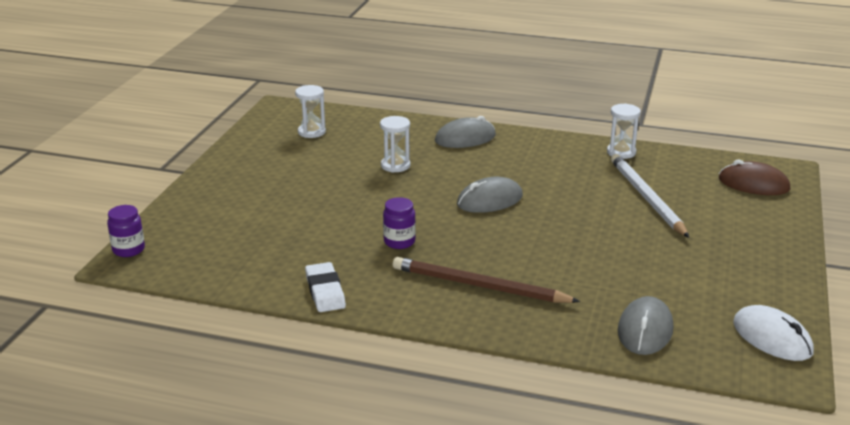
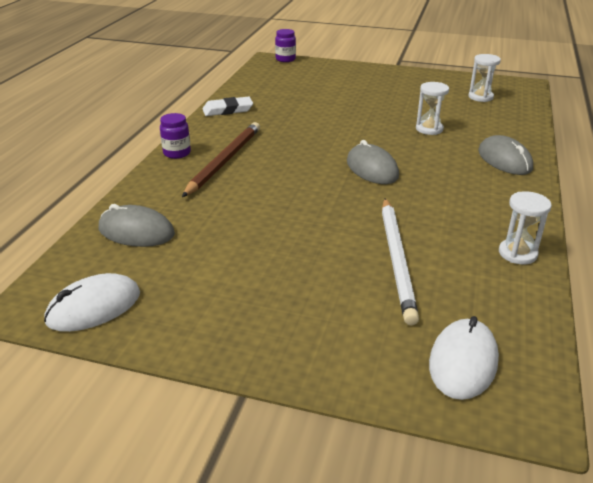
camera: 90 degrees right, 5 degrees up
purple jar [383,197,416,249] -> purple jar moved to [160,113,191,159]
white pencil [611,154,689,238] -> white pencil turned 105 degrees clockwise [382,198,419,325]
brown mouse [719,160,790,195] -> white mouse [429,316,499,400]

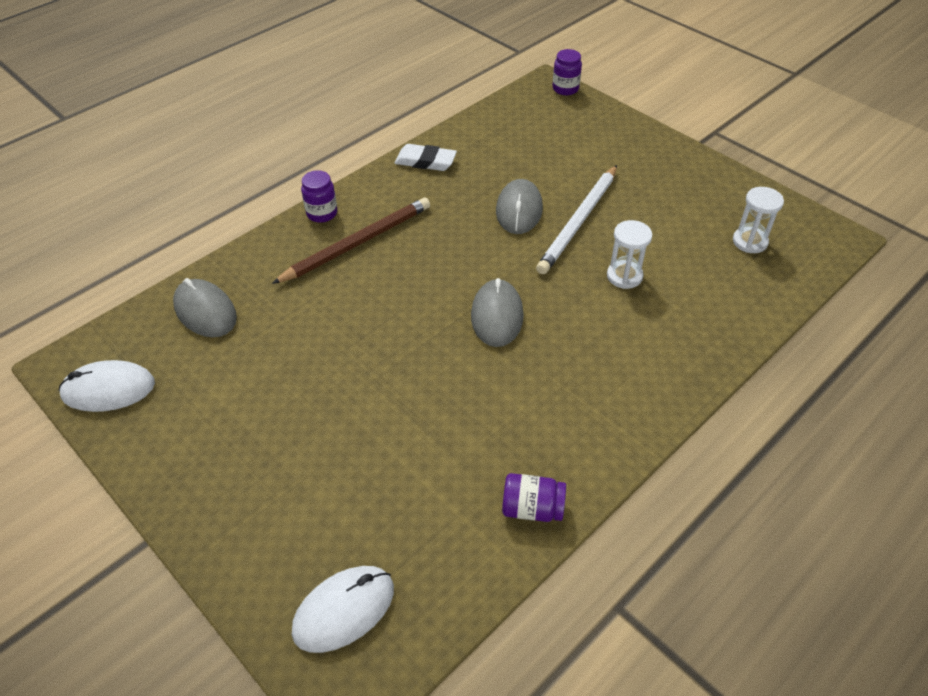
camera: 30 degrees right, 15 degrees up
white pencil [382,198,419,325] -> white pencil moved to [536,165,617,274]
grey mouse [478,135,533,175] -> grey mouse moved to [496,179,543,234]
white hourglass [499,191,552,264] -> purple jar [502,473,566,522]

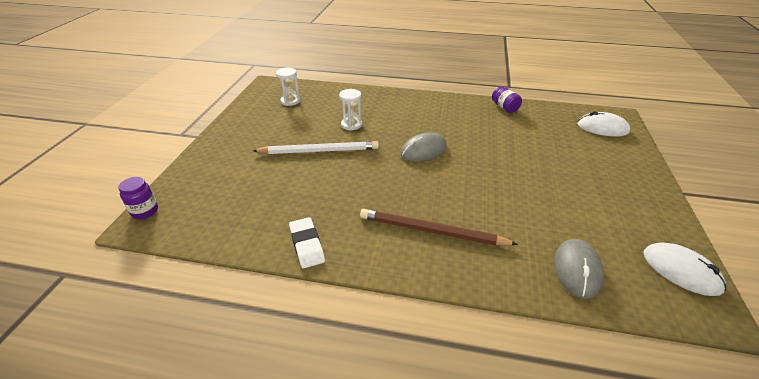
camera: 125 degrees left, 10 degrees down
purple jar [301,170,337,223] -> none
grey mouse [496,179,543,234] -> none

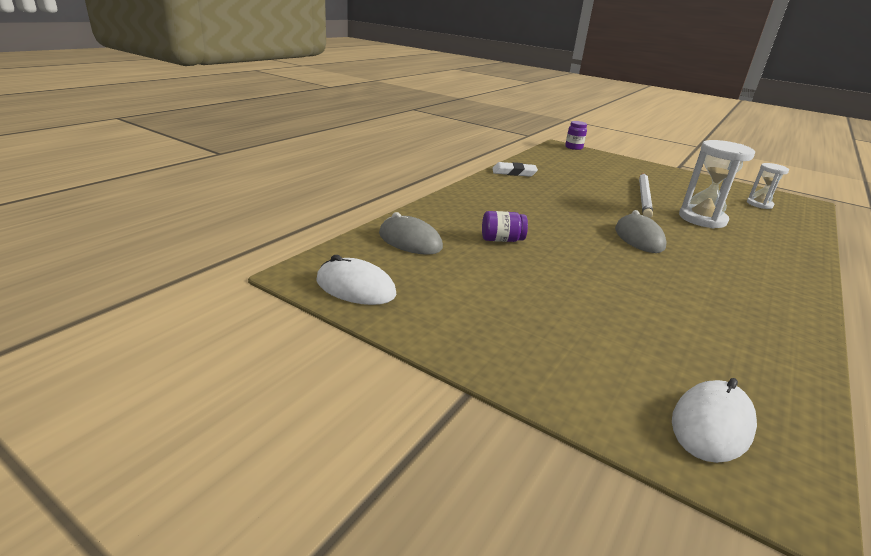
camera: 110 degrees right, 10 degrees down
white hourglass [339,89,362,131] -> white hourglass [679,140,755,229], size x1.71
brown pencil [360,209,518,246] -> none
purple jar [492,86,522,113] -> purple jar moved to [482,211,528,242]
white mouse [643,243,726,296] -> white mouse turned 45 degrees clockwise [316,255,397,305]

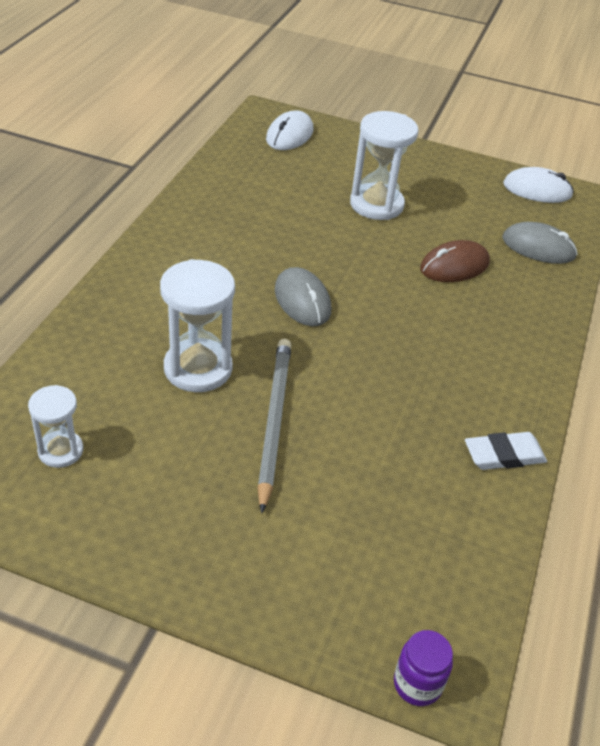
camera: 165 degrees right, 15 degrees up
purple jar [482,211,528,242] -> brown mouse [420,240,490,282]
white pencil [639,173,653,218] -> grey pencil [257,339,291,513]
none -> white hourglass [350,111,419,220]

